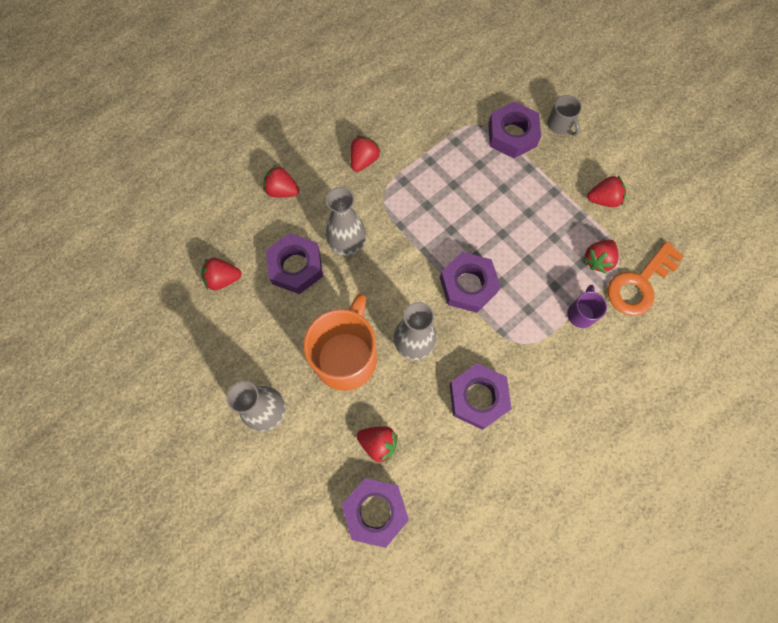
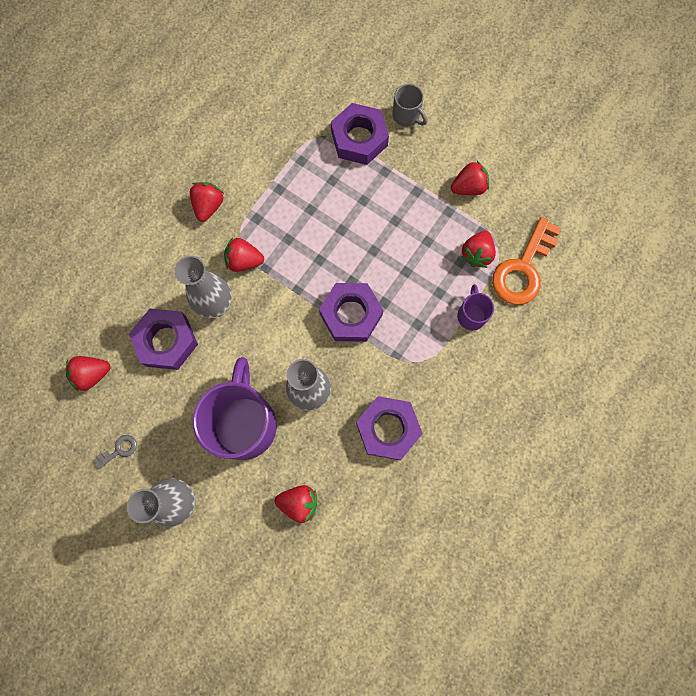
camera: 15 degrees left, 5 degrees up
red strawberry [263,165,299,197] -> red strawberry moved to [224,237,264,272]
orange mug [304,293,377,391] -> purple mug [192,357,277,460]
purple nut [342,478,409,548] -> none
none -> grey key [94,435,137,469]

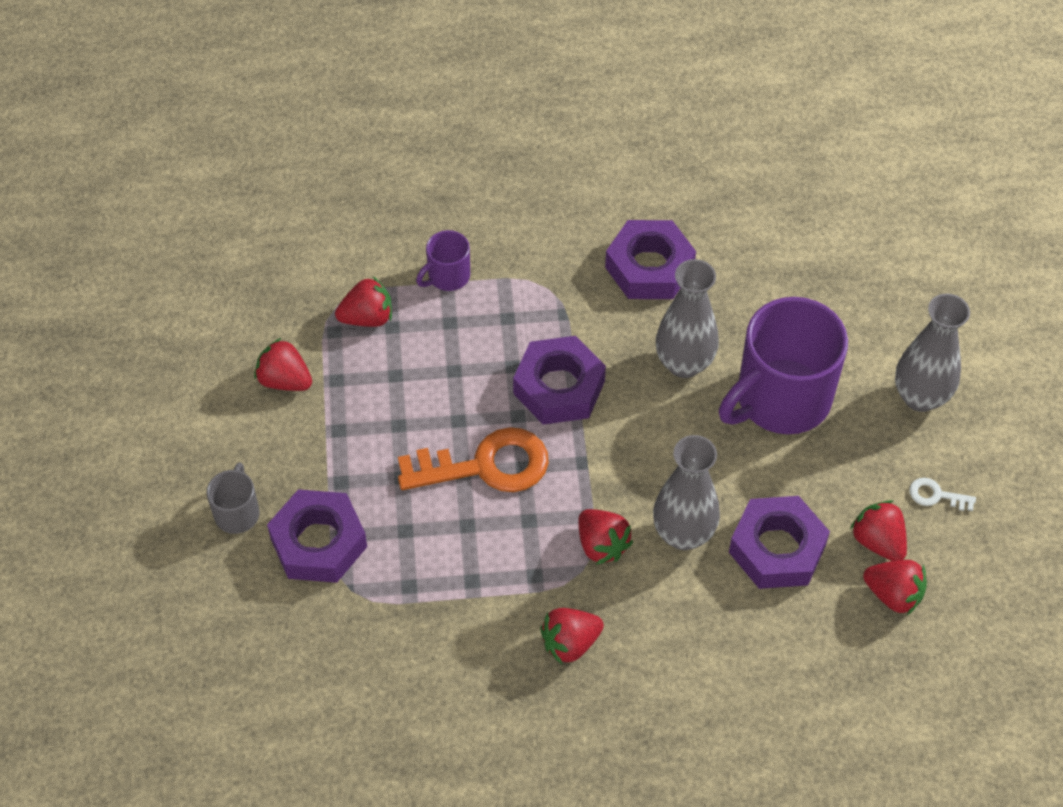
camera: 130 degrees left, 20 degrees down
grey key [94,435,137,469] -> white key [909,478,976,511]
red strawberry [275,485,317,523] -> red strawberry moved to [850,500,907,561]
orange key [492,217,561,305] -> orange key moved to [398,427,549,492]

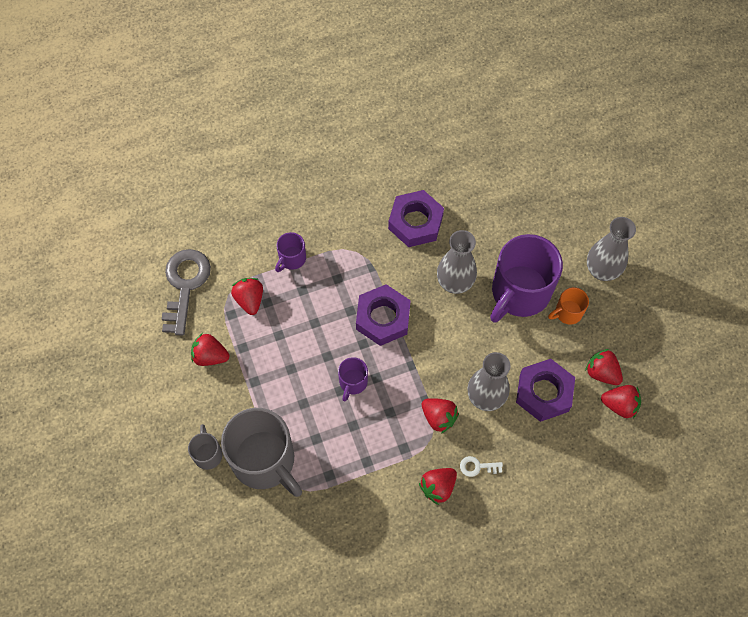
camera: 15 degrees left, 10 degrees up
purple nut [267,489,367,583] -> grey mug [221,408,302,497]
red strawberry [335,276,392,327] -> red strawberry turned 75 degrees counterclockwise [231,278,263,315]
orange key [398,427,549,492] -> purple mug [338,357,368,402]
white key [909,478,976,511] -> white key moved to [460,456,503,477]
none -> grey key [162,249,211,336]
none -> orange mug [548,287,589,325]

